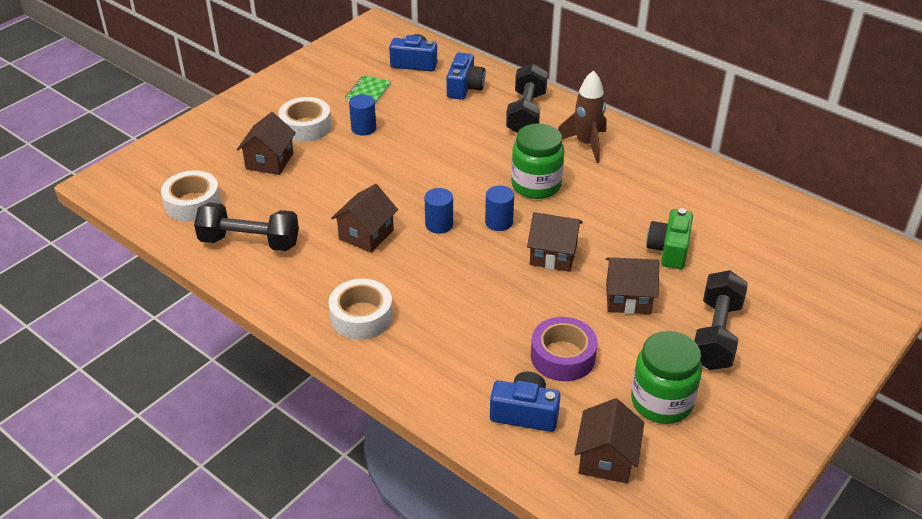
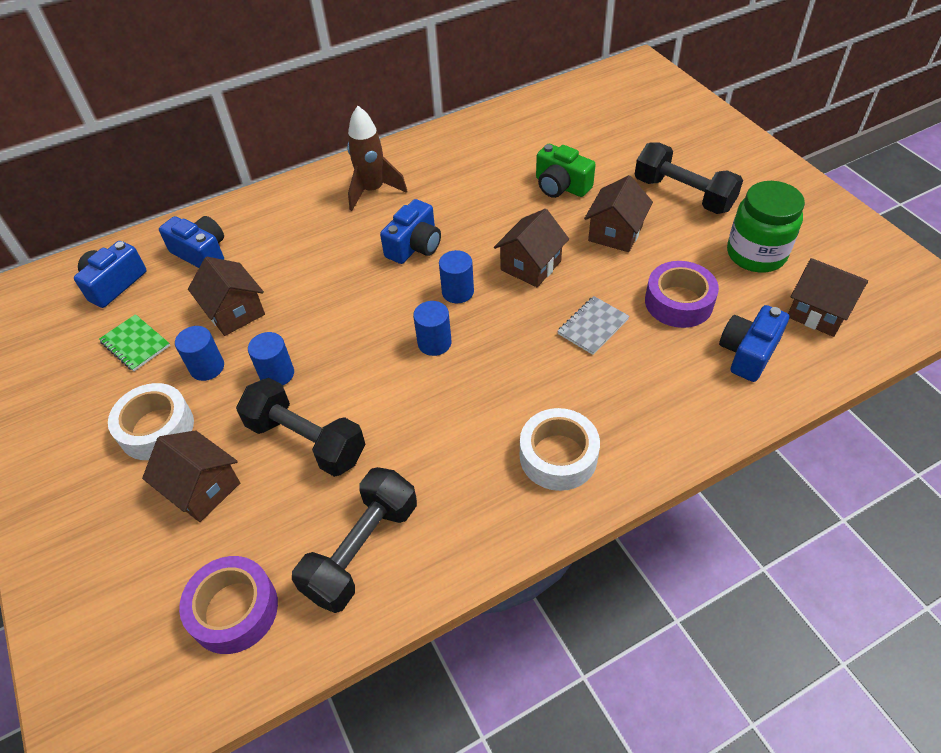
camera: 65 degrees left, 10 degrees up
white tape [161,171,221,222] -> purple tape [179,556,278,654]
brown house [331,184,398,253] -> brown house moved to [188,257,265,336]
black dumbbell [506,63,548,133] -> black dumbbell moved to [236,378,365,477]
green jar [511,123,564,199] -> blue camera [380,199,441,264]
none -> blue cylinder [248,332,294,385]
none -> grey notebook [557,296,630,355]

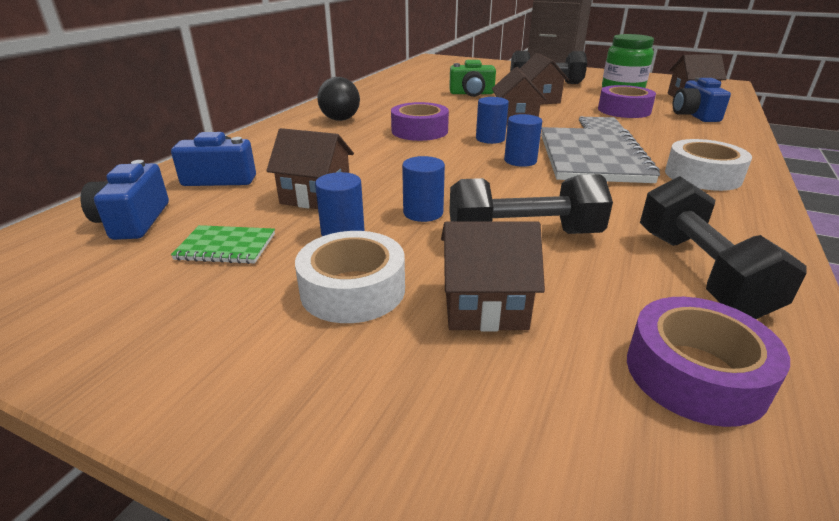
camera: 40 degrees left, 20 degrees down
brown rocket [347,106,407,211] -> black ball [317,77,360,121]
blue camera [380,199,441,264] -> purple tape [391,102,449,141]
none -> grey notebook [541,127,660,183]

